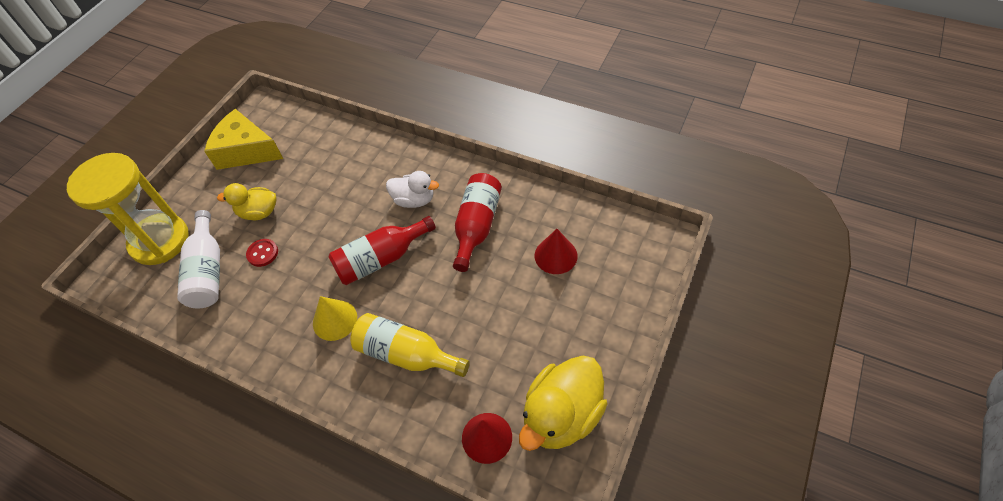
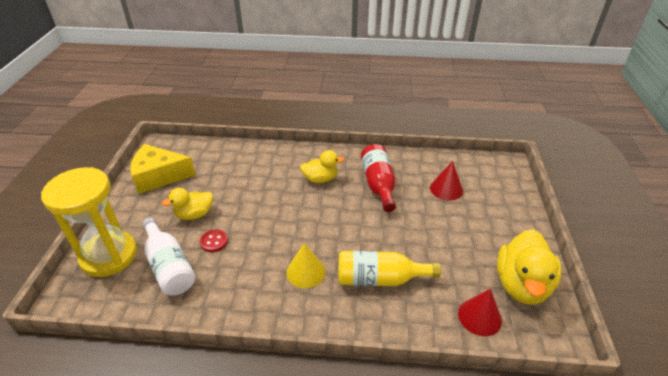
camera: 25 degrees left, 15 degrees down
red bottle [328,216,436,285] -> none
white duck [386,171,439,208] -> yellow duck [300,150,345,183]

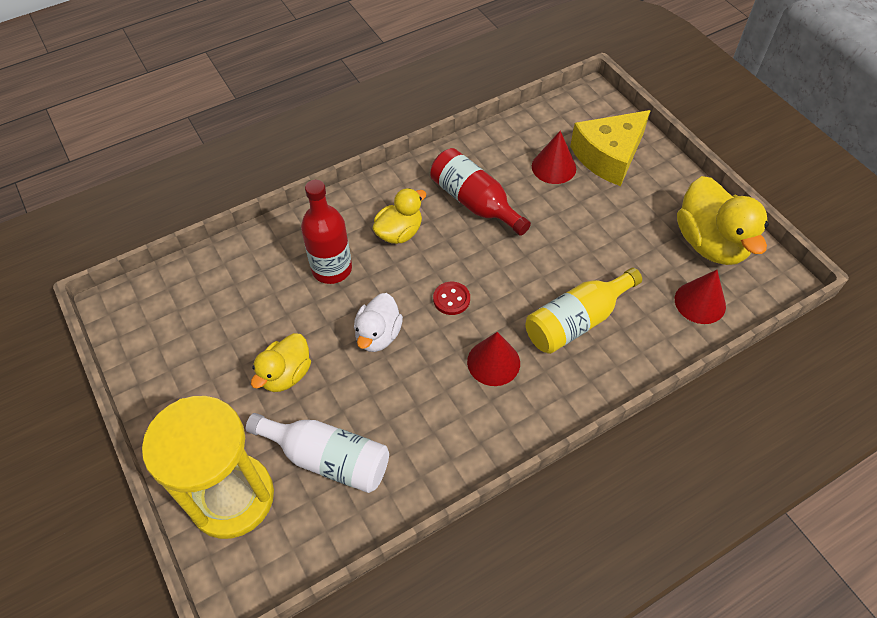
camera: 35 degrees left, 15 degrees up
yellow cheese [130,144,196,194] -> yellow cheese moved to [570,110,651,186]
red button [200,229,228,252] -> red button moved to [433,282,470,315]
yellow cone [286,243,326,288] -> red cone [467,332,520,386]
none -> red bottle [301,180,352,284]
none -> white duck [354,293,403,352]

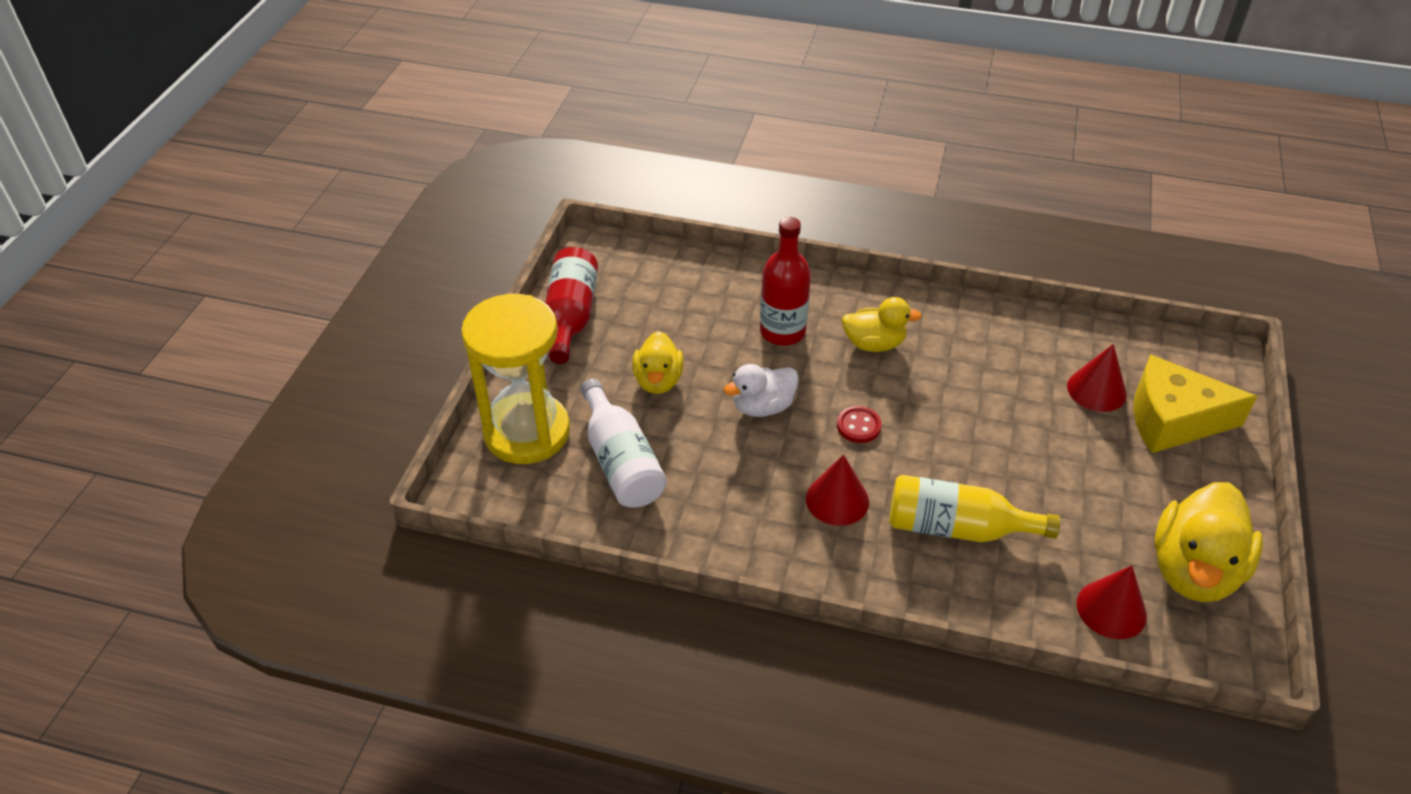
camera: 45 degrees right, 10 degrees down
yellow duck [251,333,311,392] -> yellow duck turned 75 degrees counterclockwise [632,331,684,394]
red bottle [430,148,531,236] -> red bottle moved to [545,247,598,364]

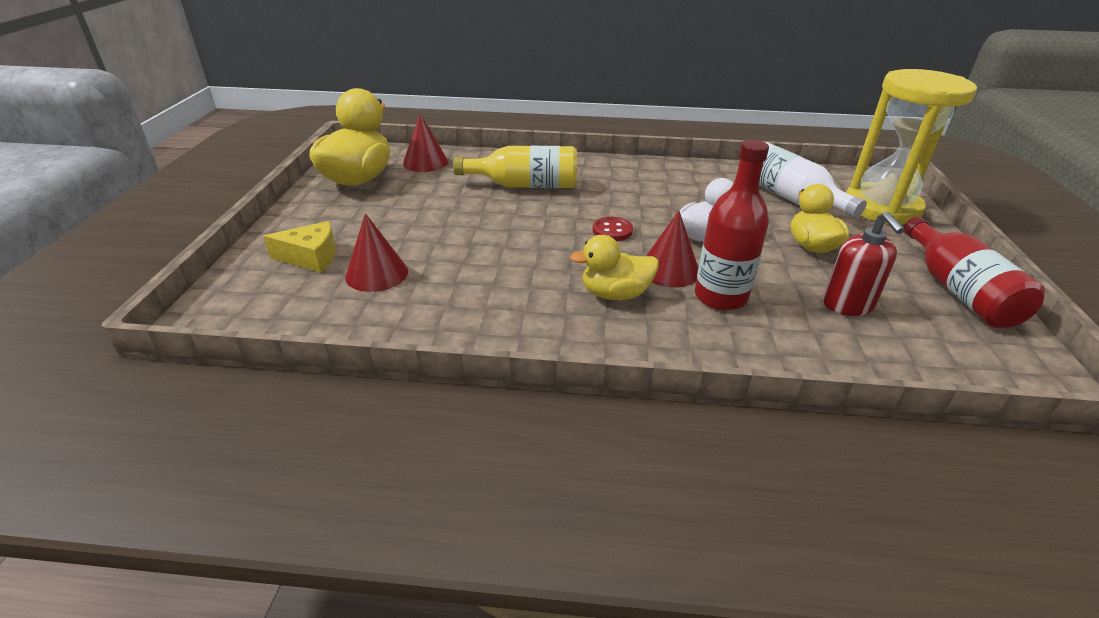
camera: 170 degrees right, 10 degrees down
red cone [806,455,869,526] -> red cone moved to [646,211,698,287]
yellow cheese [1133,355,1258,453] -> yellow cheese [264,221,336,273], size x0.60
none -> red soap dispenser [823,212,905,316]

